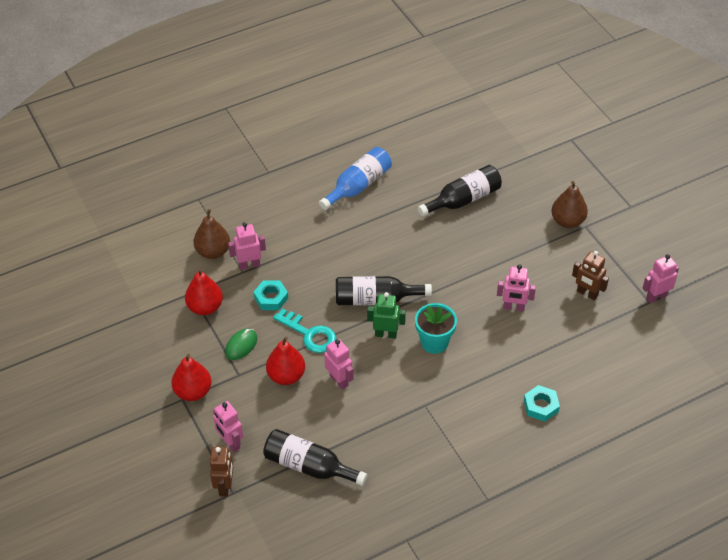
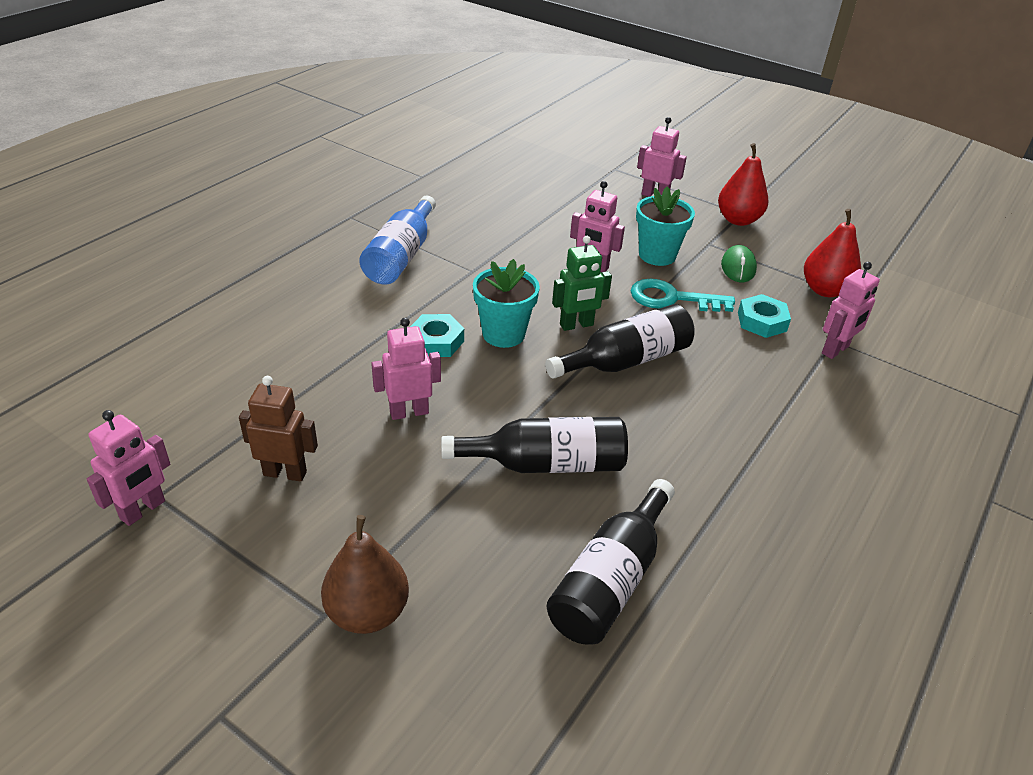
camera: 150 degrees right, 10 degrees down
brown pear [194,209,230,259] -> none
brown robot [210,447,233,497] -> none
black bottle [263,429,367,486] -> black bottle moved to [441,417,628,473]
red pear [266,337,305,385] -> turquoise flower pot [636,186,695,266]
blue bottle [319,147,392,210] -> blue bottle moved to [359,196,436,284]
turquoise nut [524,385,560,421] -> turquoise nut moved to [410,314,464,357]

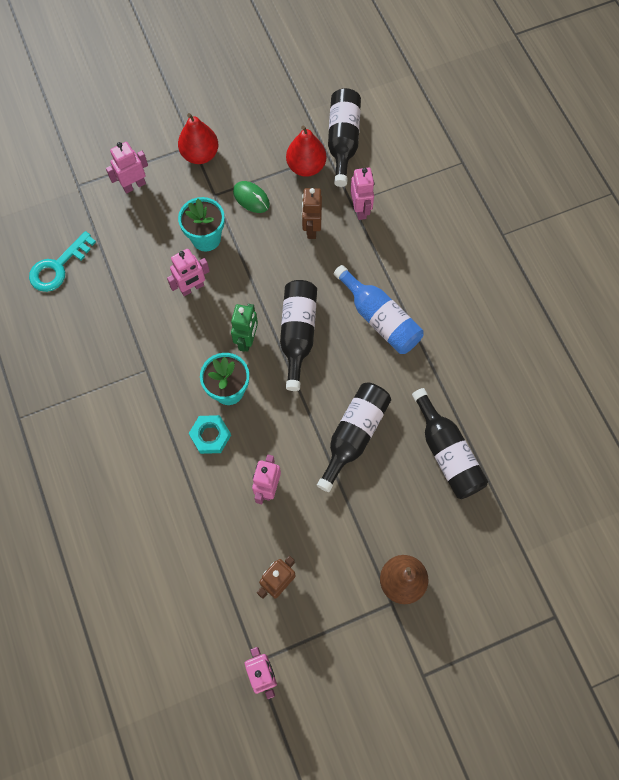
camera: 55 degrees left, 30 degrees up
blue bottle [359,196,436,284] -> blue bottle moved to [334,265,424,354]
turquoise key [631,279,735,312] -> turquoise key moved to [29,231,96,292]
turquoise nut [738,294,791,338] -> brown robot [302,188,322,239]
none -> black bottle [328,88,361,187]

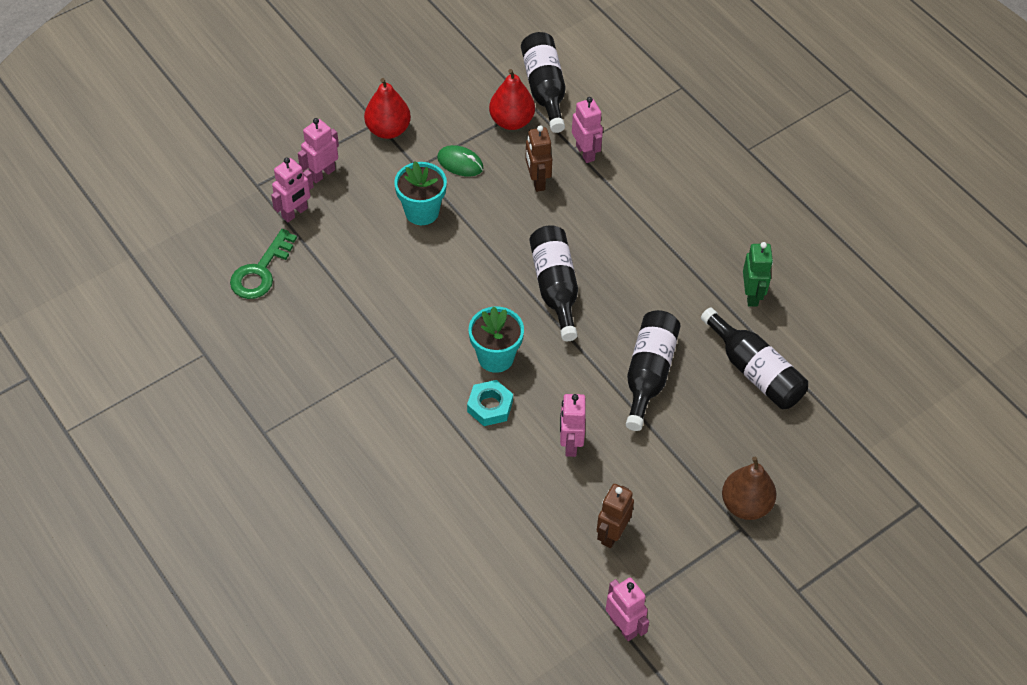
camera: 15 degrees left, 15 degrees down
turquoise key [29,231,96,292] -> green key [230,229,297,299]
pink robot [167,249,210,296] -> pink robot moved to [271,157,314,222]
green robot [231,304,258,352] -> green robot moved to [743,242,773,307]
blue bottle [334,265,424,354] -> none

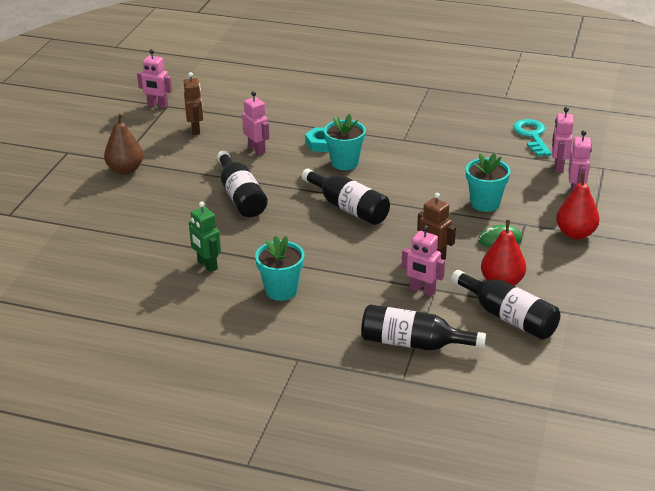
camera: 145 degrees right, 20 degrees down
green key [230,229,297,299] -> turquoise key [513,119,552,156]
black bottle [701,307,808,409] -> black bottle moved to [361,304,486,351]
none -> turquoise flower pot [255,235,304,301]

